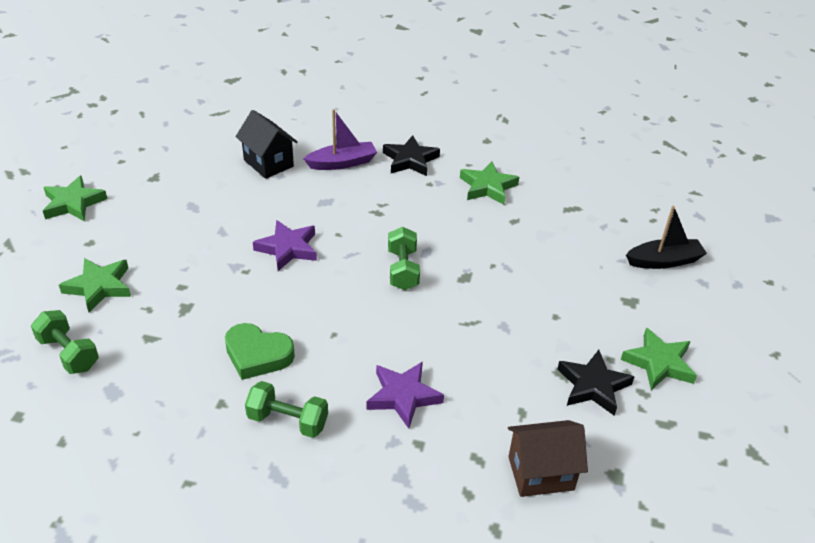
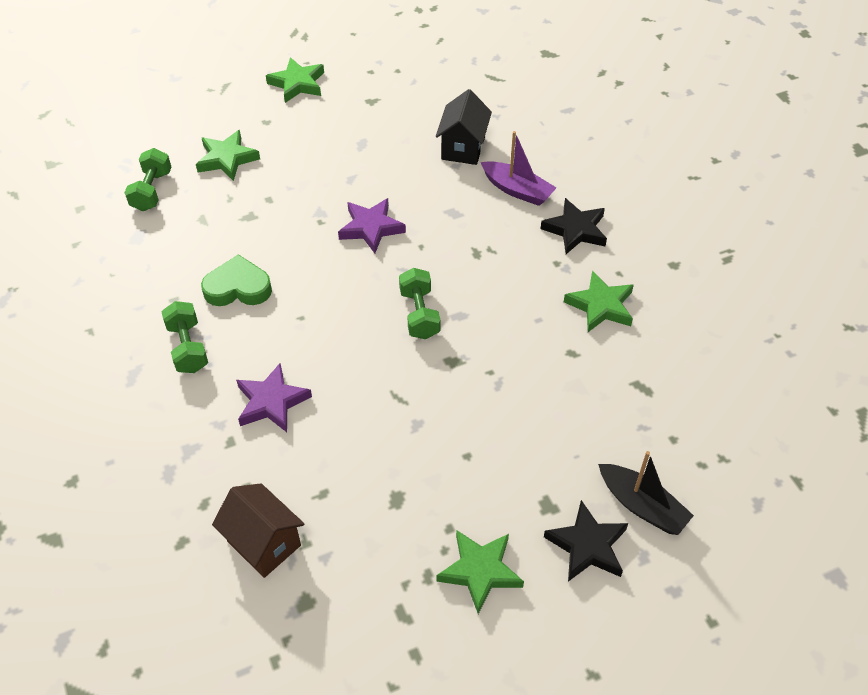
camera: 55 degrees right, 10 degrees up
green heart [225,323,295,380] -> green heart turned 105 degrees clockwise [201,254,272,306]
green dumbbell [388,227,420,290] -> green dumbbell turned 60 degrees counterclockwise [399,268,440,339]
black star [557,350,635,416] -> black star moved to [544,500,628,582]

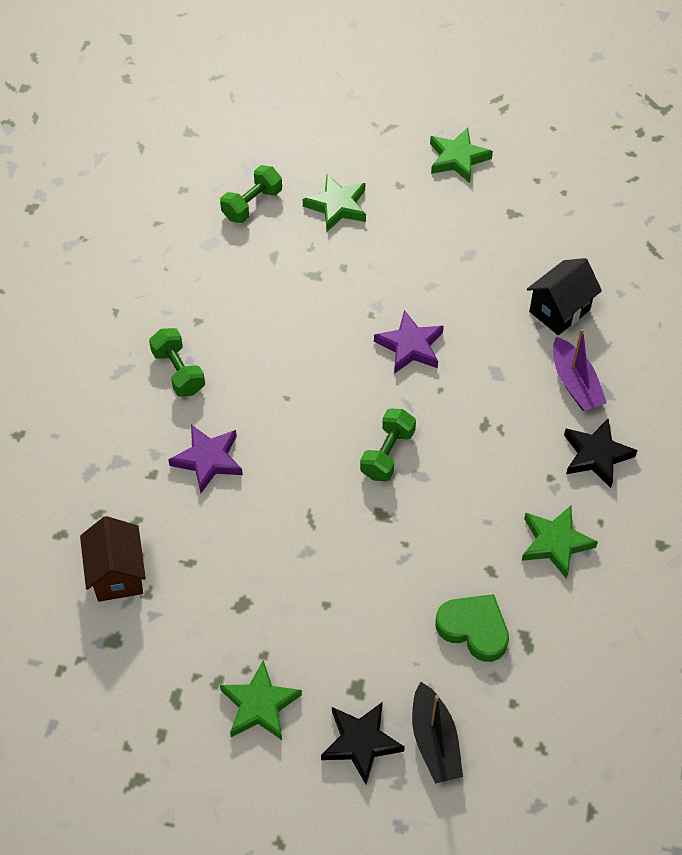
camera: 35 degrees right, 5 degrees up
green dumbbell [161,301,208,373] -> green dumbbell turned 45 degrees counterclockwise [149,328,205,397]
green heart [201,254,272,306] -> green heart moved to [435,594,509,662]

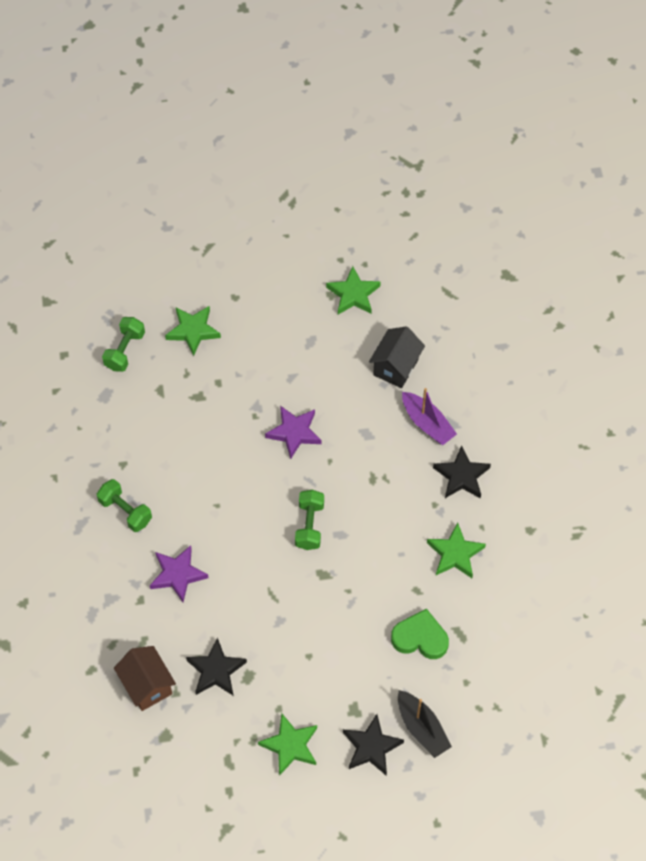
camera: 20 degrees left, 5 degrees up
green star [430,128,493,183] -> green star moved to [326,266,381,314]
none -> black star [186,637,247,695]

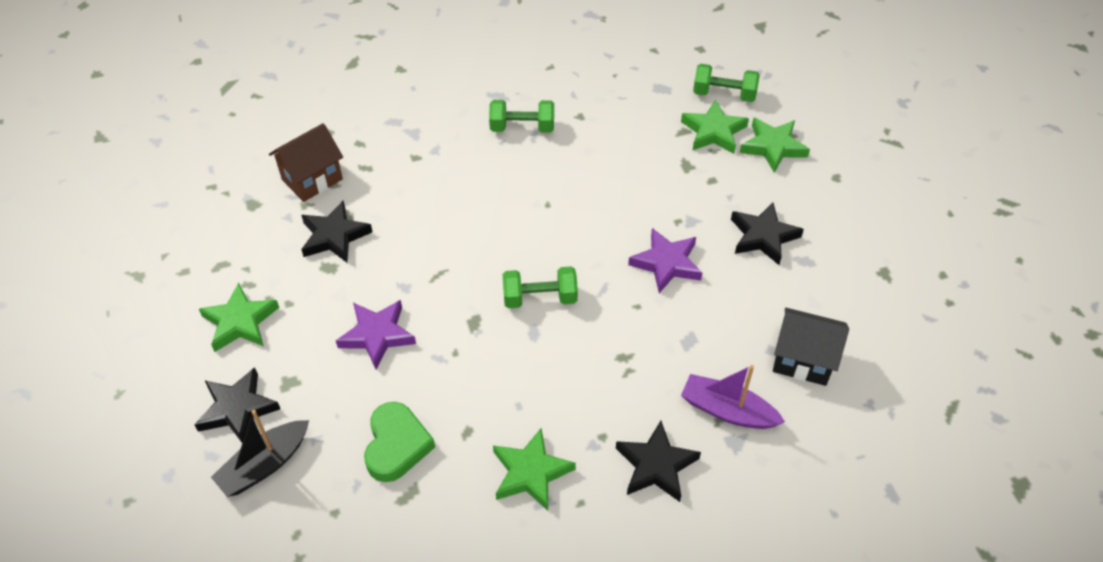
camera: 80 degrees right, 10 degrees down
green dumbbell [97,479,152,532] -> green dumbbell turned 60 degrees clockwise [489,100,554,133]
purple star [150,545,209,602] -> purple star moved to [336,300,416,369]
green star [326,266,381,314] -> green star moved to [681,100,749,153]
purple boat [402,388,457,445] -> purple boat turned 75 degrees clockwise [681,365,785,429]
none -> black star [731,202,804,265]

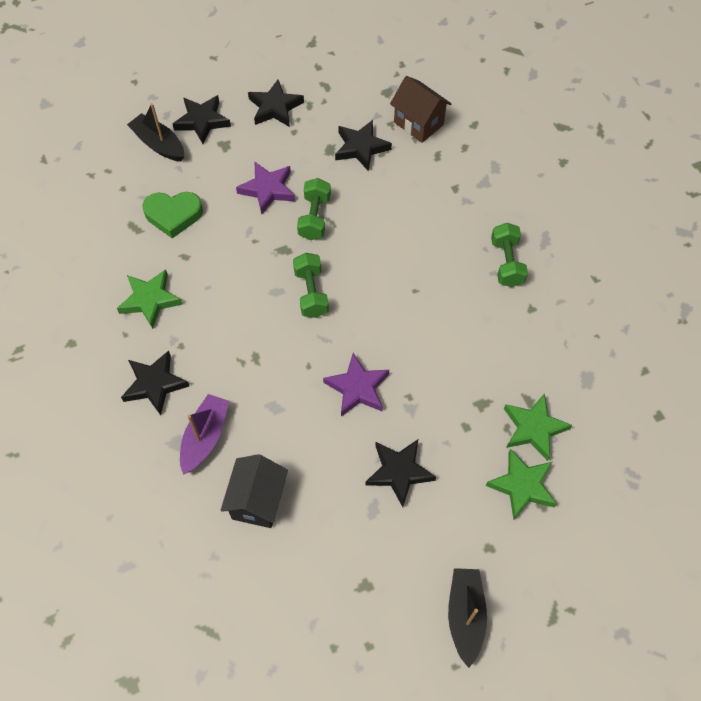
camera: 85 degrees right, 10 degrees up
green star [199,283,279,352] -> black star [248,80,304,127]
green dumbbell [693,64,760,102] -> green dumbbell moved to [297,178,331,240]
none -> black boat [448,568,487,668]

